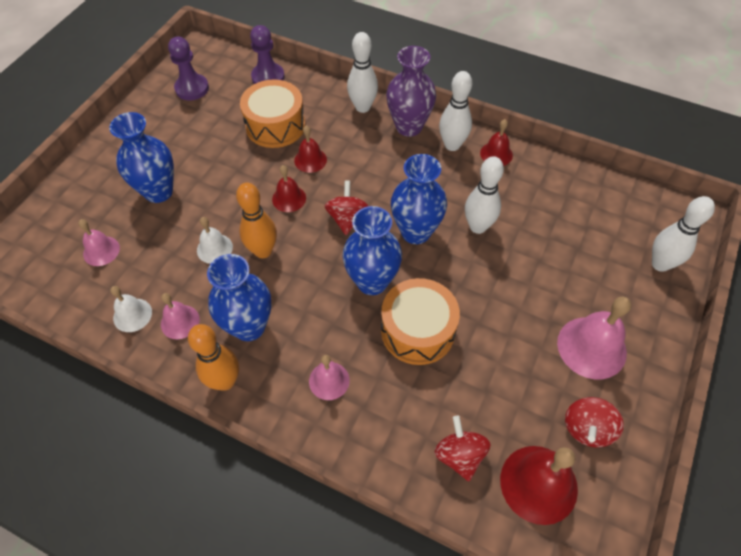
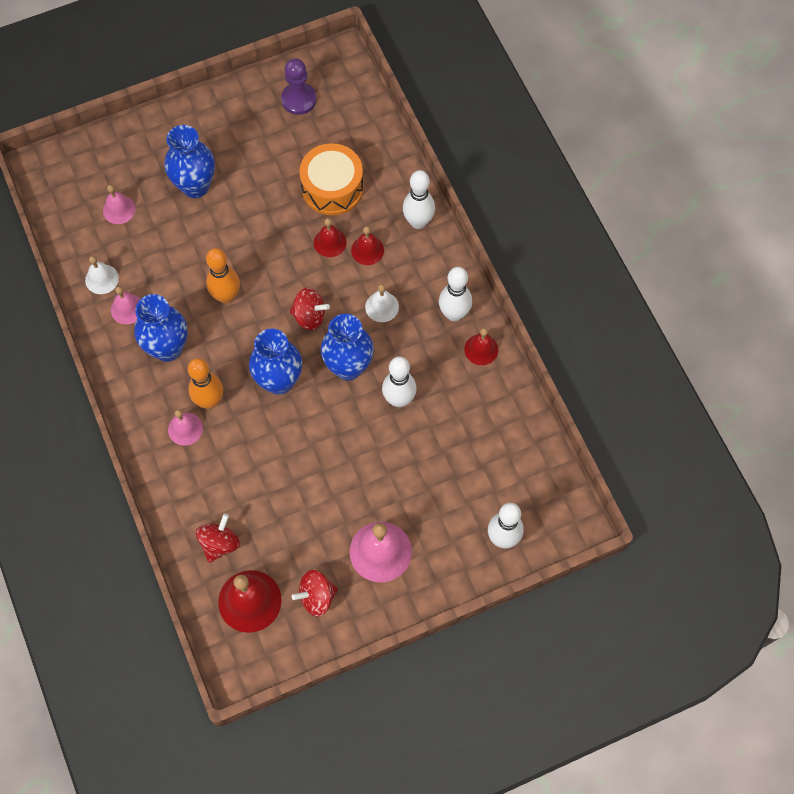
camera: 40 degrees right, 10 degrees up
orange bowling pin [188,324,239,391] -> orange bowling pin moved to [188,358,223,409]
white bell [197,217,233,264] -> white bell moved to [365,284,399,322]
purple pawn [250,25,285,84] -> none
red bell [272,165,306,212] -> red bell moved to [351,226,384,265]
red spinning top [325,180,368,235] -> red spinning top turned 60 degrees clockwise [289,288,330,330]
orange drum [381,278,460,365] -> none
purple vase [386,46,436,137] -> none

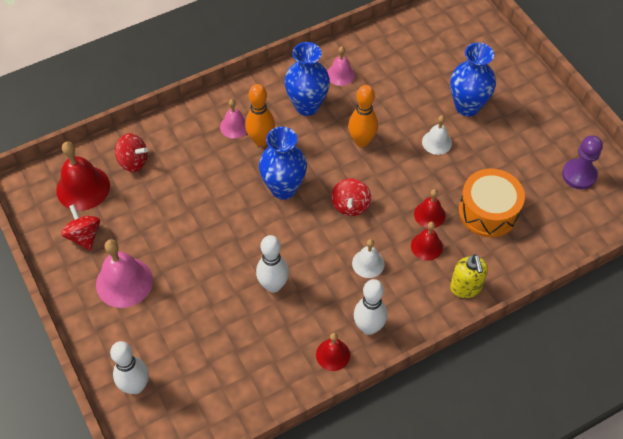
camera: 85 degrees right, 10 degrees down
white bell [85,256,119,294] -> white bell moved to [422,115,452,155]
pink bell [103,185,136,224] -> none
blue vase [320,314,374,380] -> none
white bowling pin [403,170,435,229] -> yellow soap dispenser [450,254,488,298]

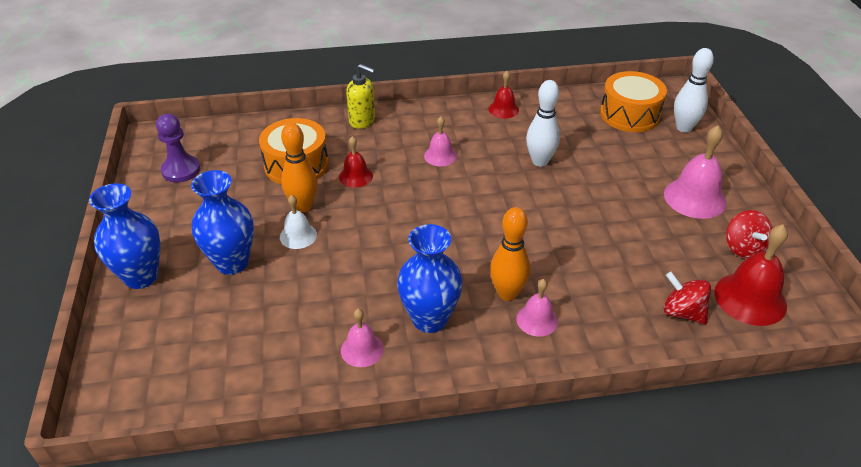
camera: 160 degrees left, 15 degrees down
blue vase [259,127,307,200] -> blue vase moved to [89,183,160,289]
red spinning top [331,179,371,216] -> none
orange bowling pin [348,85,378,147] -> orange bowling pin moved to [281,123,318,212]
white bell [352,239,385,278] -> pink bell [424,116,457,166]
white bowling pin [354,279,387,335] -> none
red bell [411,222,443,261] -> none
yellow soap dispenser [450,254,488,298] -> yellow soap dispenser turned 105 degrees clockwise [346,64,375,129]
none -> orange drum [600,71,667,132]

